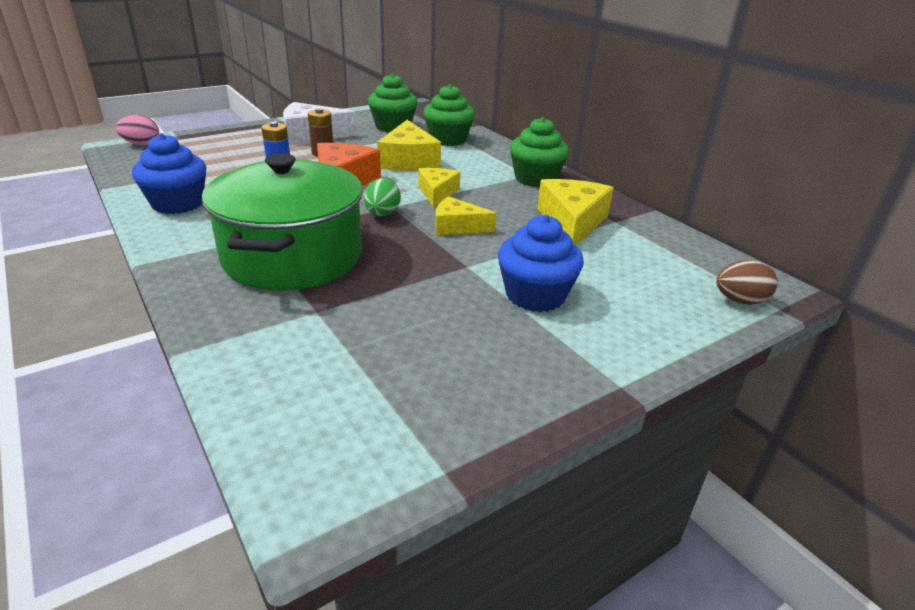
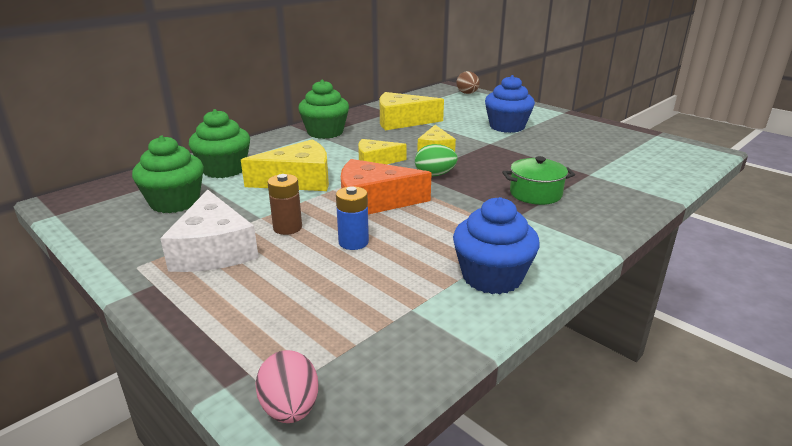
camera: 100 degrees left, 5 degrees down
green pot [202,153,363,290] -> green pot [502,156,575,205], size x0.46

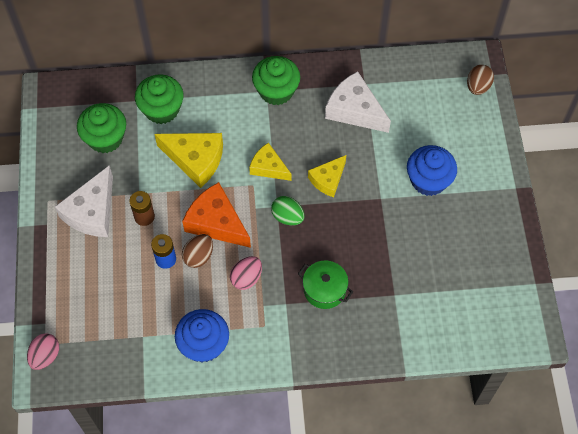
camera: 40 degrees right, 35 degrees up
yellow cheese [380,92,444,130] -> white cheese [325,71,391,133]
none -> brown egg [182,234,213,268]
none -> pink egg [230,256,262,290]

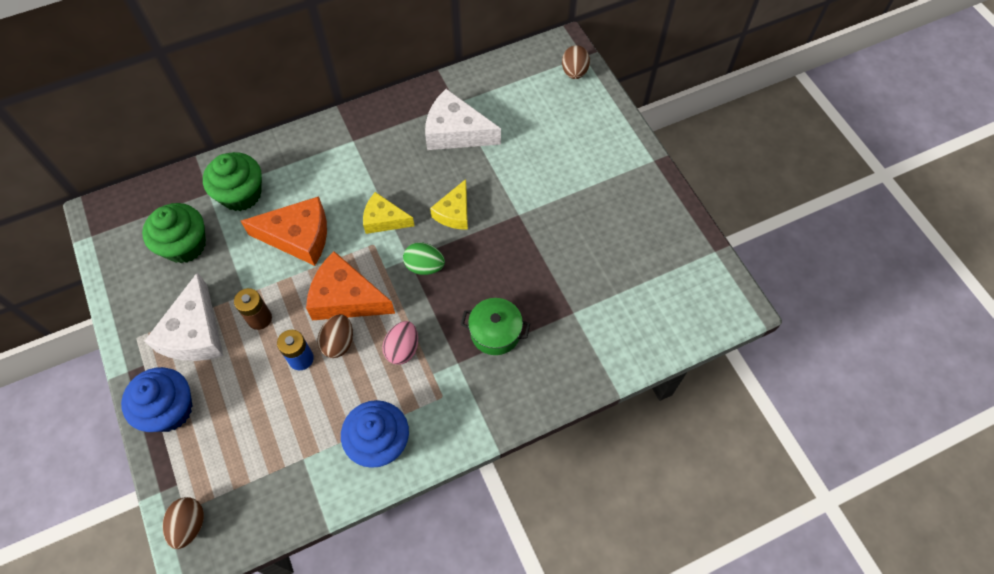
camera: 20 degrees left, 0 degrees up
pink egg [27,333,59,370] -> brown egg [163,497,204,549]
yellow cheese [155,133,223,188] -> orange cheese [241,196,327,266]
green cupcake [252,56,300,105] -> none
blue cupcake [407,145,457,196] -> blue cupcake moved to [121,367,193,432]

